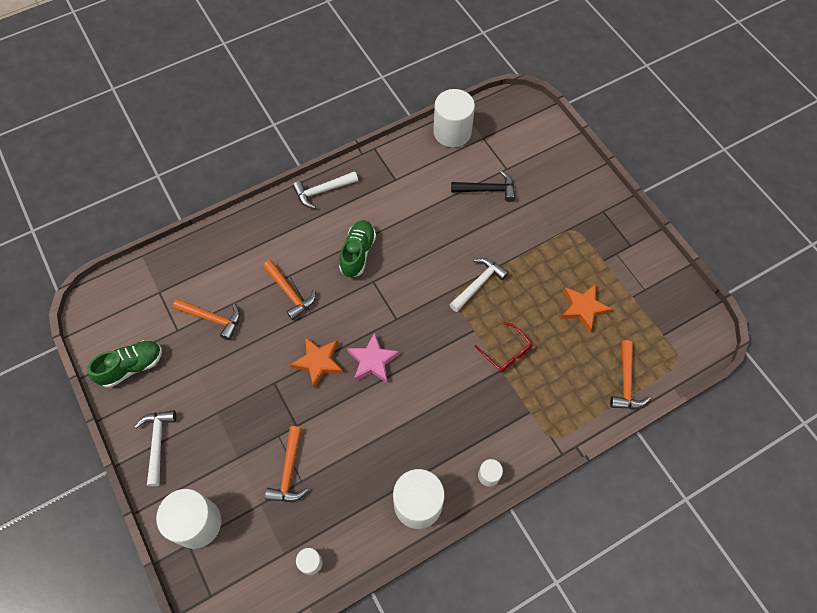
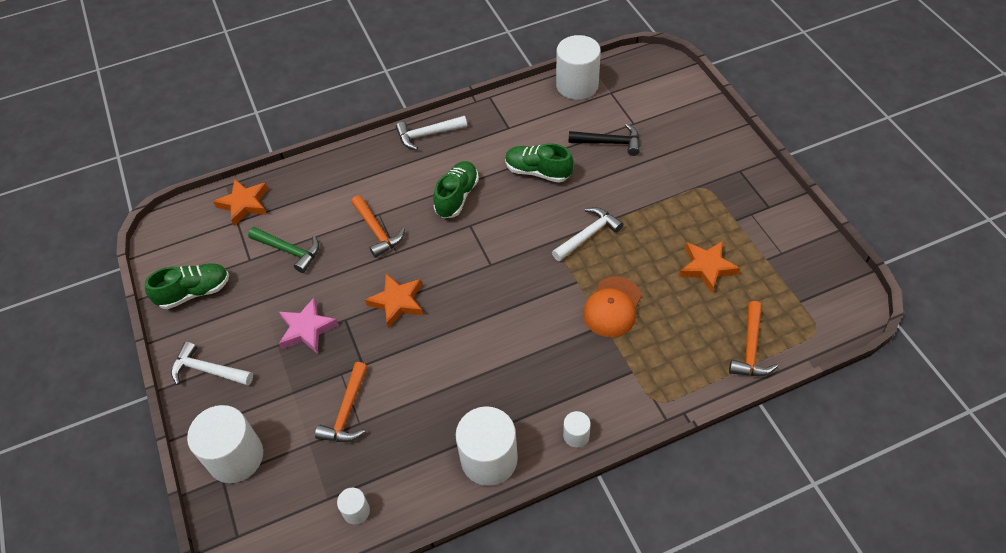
camera: 10 degrees right, 10 degrees down
white hammer [134,410,176,486] -> white hammer turned 75 degrees counterclockwise [171,341,253,385]
orange hammer [173,299,240,340] -> green hammer [248,227,319,273]
pink star [347,332,400,383] -> pink star moved to [279,298,339,354]
red glasses [474,322,532,372] -> orange cap [583,277,642,337]
none -> orange star [213,179,268,226]
none -> green shoe [505,143,574,183]

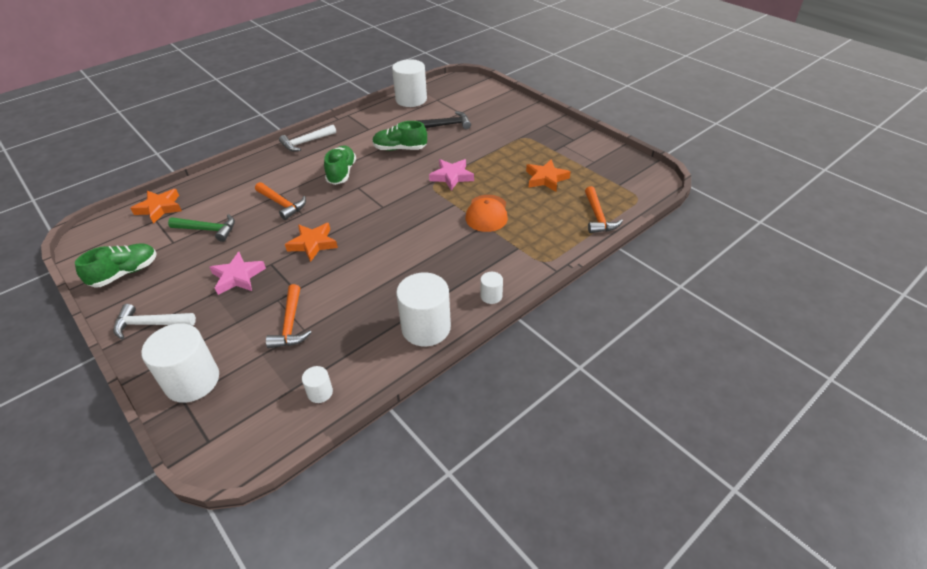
camera: 20 degrees left, 10 degrees down
white hammer [552,207,623,261] -> pink star [429,159,474,190]

